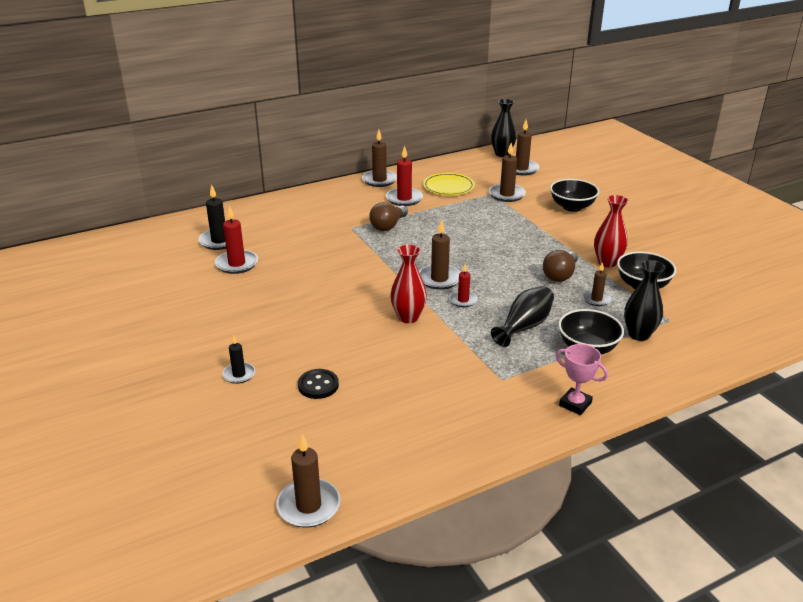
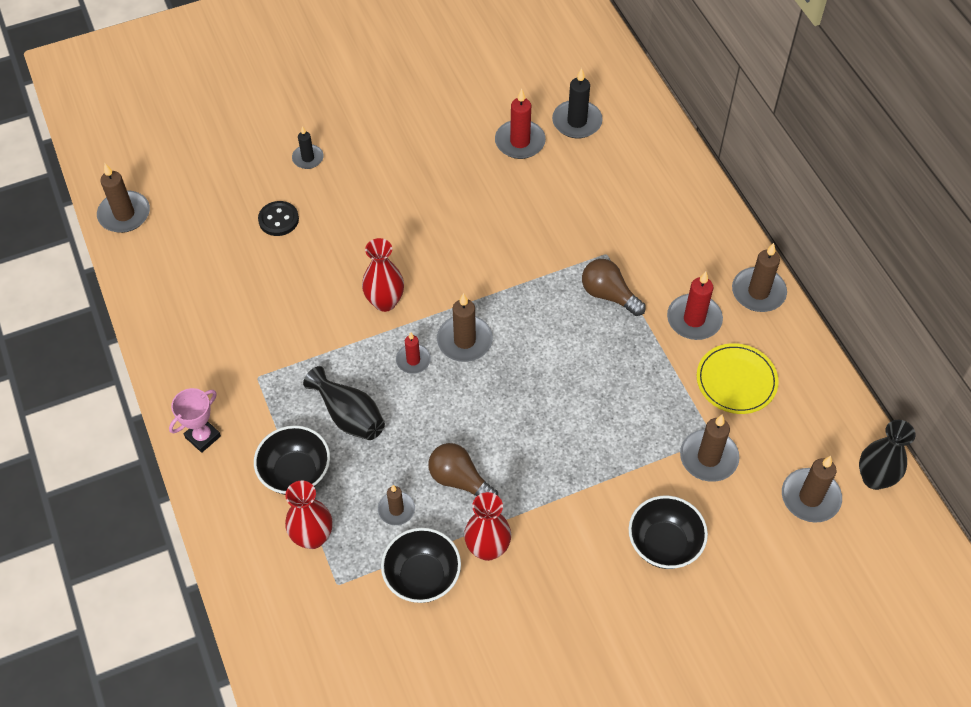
camera: 95 degrees right, 25 degrees up
black vase [624,260,665,341] -> red vase [285,481,332,549]

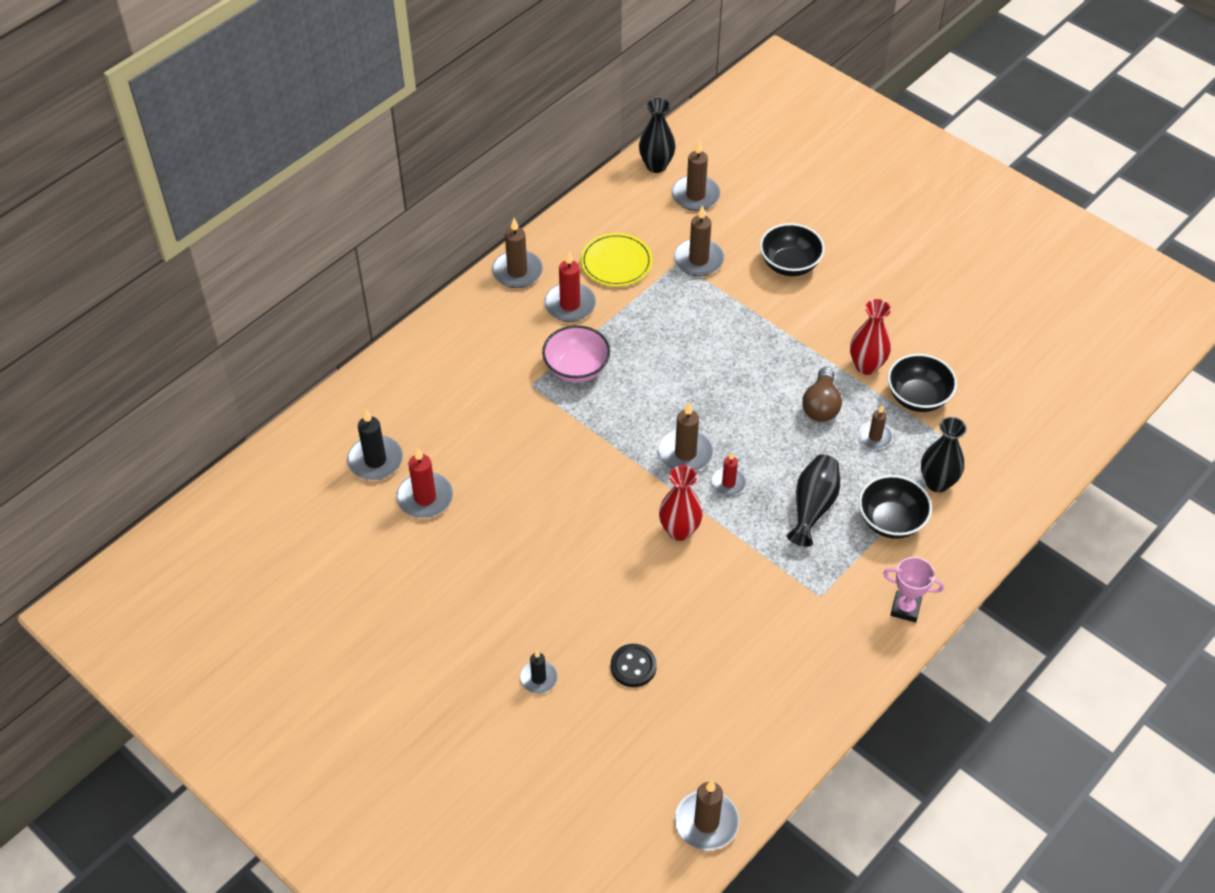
camera: 115 degrees left, 5 degrees down
red vase [285,481,332,549] -> black vase [921,417,967,493]
brown light bulb [582,259,646,316] -> pink bowl [542,325,610,383]

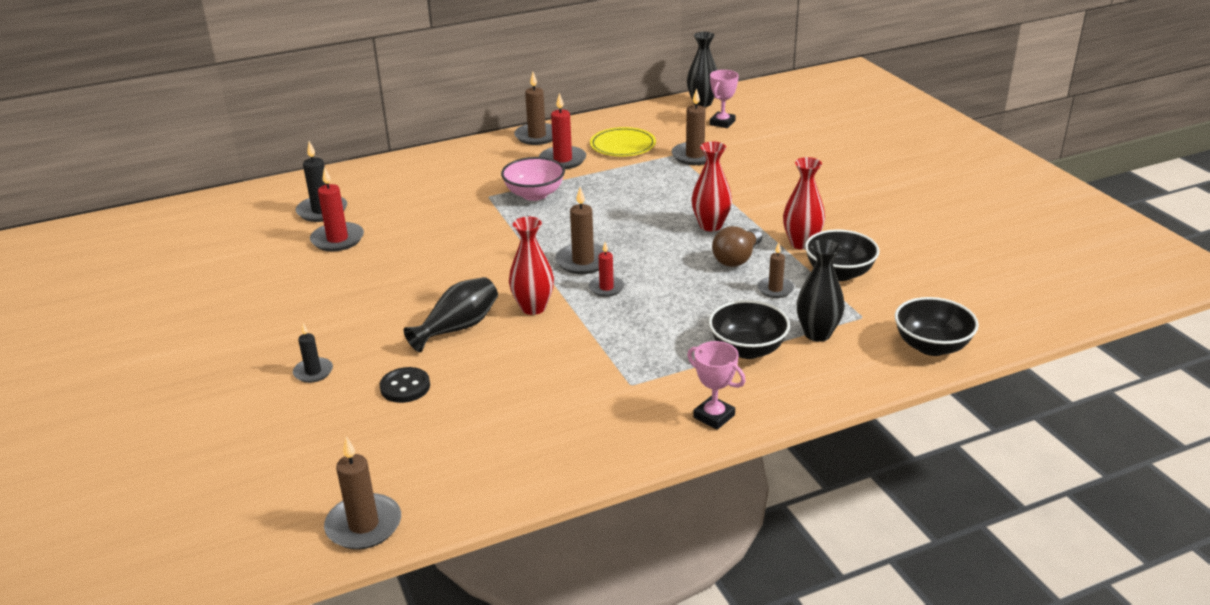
camera: 25 degrees right, 20 degrees down
brown candle [671,141,720,211] -> pink trophy [710,70,739,128]
black bowl [760,223,825,276] -> black bowl moved to [895,297,979,356]
black vase [787,454,840,547] -> black vase moved to [404,277,498,352]
none -> red vase [691,141,732,231]

